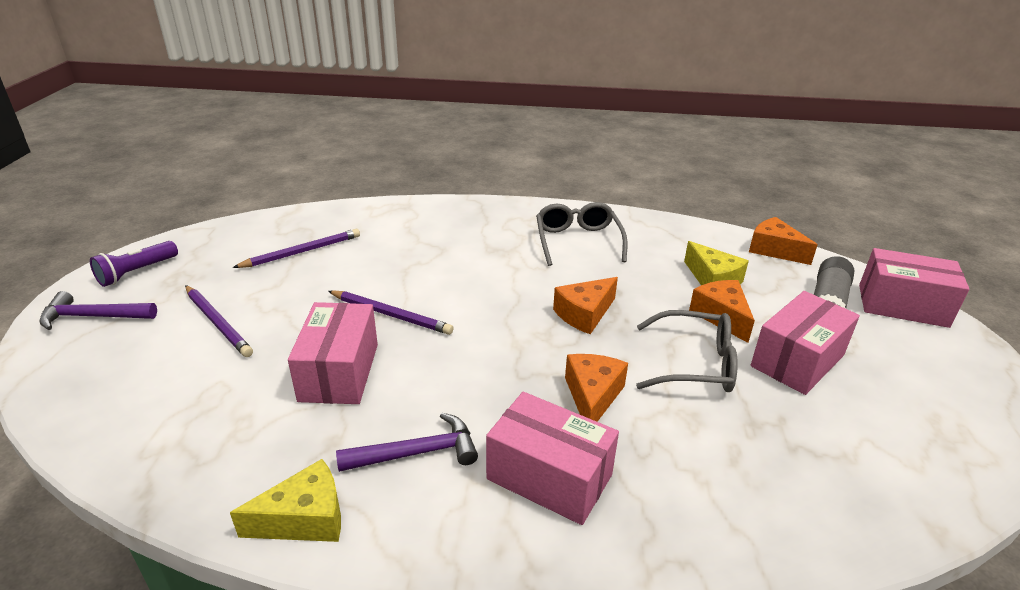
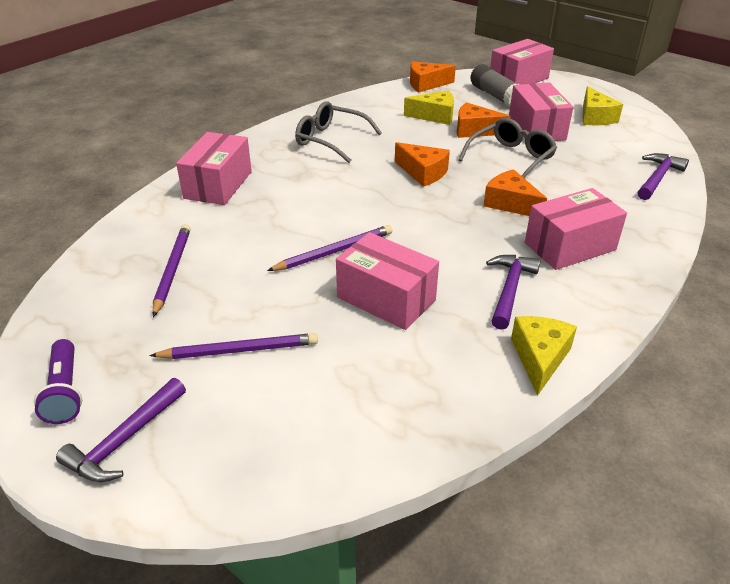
camera: 55 degrees left, 5 degrees up
orange cheese [553,277,618,334] -> orange cheese turned 45 degrees counterclockwise [395,142,450,187]
none -> pink box [176,132,252,205]
none -> yellow cheese [583,86,623,125]
none -> purple hammer [638,153,689,200]

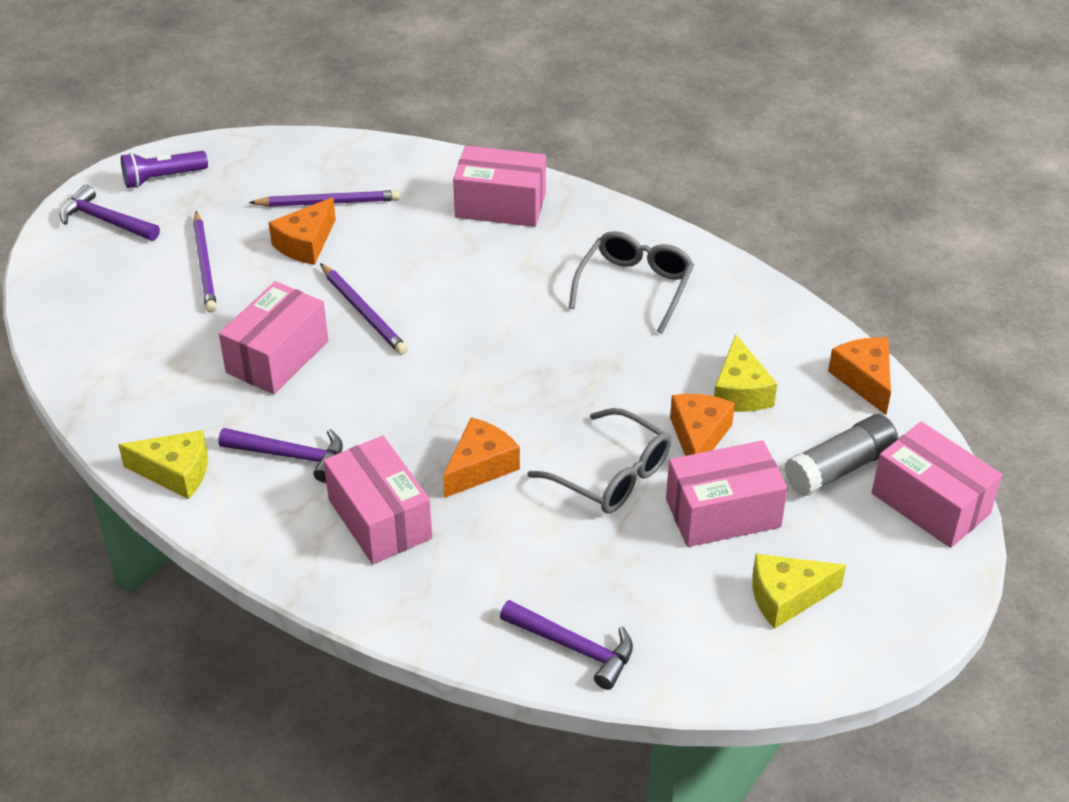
camera: 85 degrees right, 5 degrees up
orange cheese [395,142,450,187] -> orange cheese moved to [268,197,336,265]

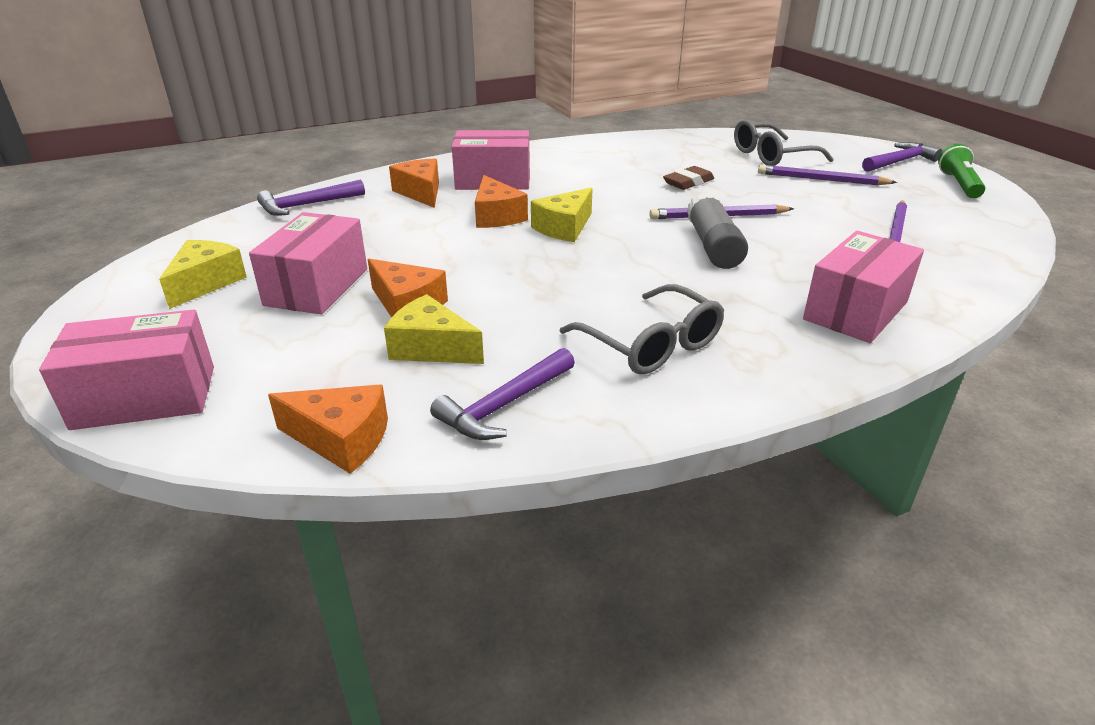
camera: 120 degrees right, 10 degrees down
yellow cheese [118,430,208,499] -> yellow cheese moved to [531,187,593,242]
purple flashlight [121,151,208,188] -> green flashlight [938,144,985,198]
purple hammer [218,428,343,483] -> purple hammer moved to [430,348,575,440]
pink box [219,281,328,394] -> brown eraser [663,166,714,190]
orange cheese [268,197,336,265] -> orange cheese moved to [389,159,439,208]
grey glasses [527,408,671,513] -> grey glasses moved to [734,119,833,166]
grey glue stick [784,414,898,496] -> grey glue stick moved to [687,192,748,269]

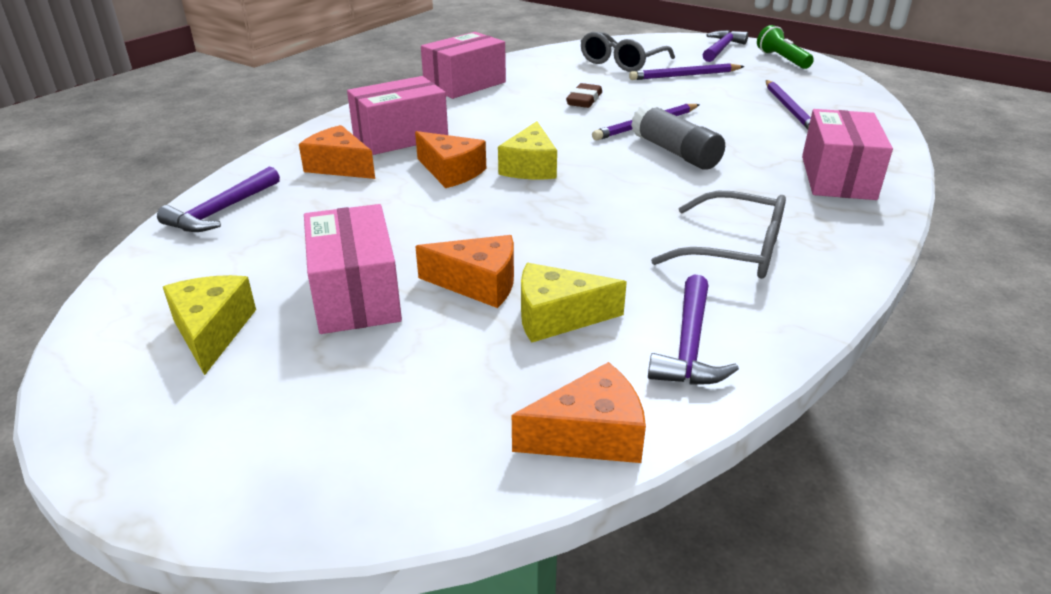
camera: 30 degrees left, 0 degrees up
pink box [39,310,214,430] -> pink box moved to [421,32,506,99]

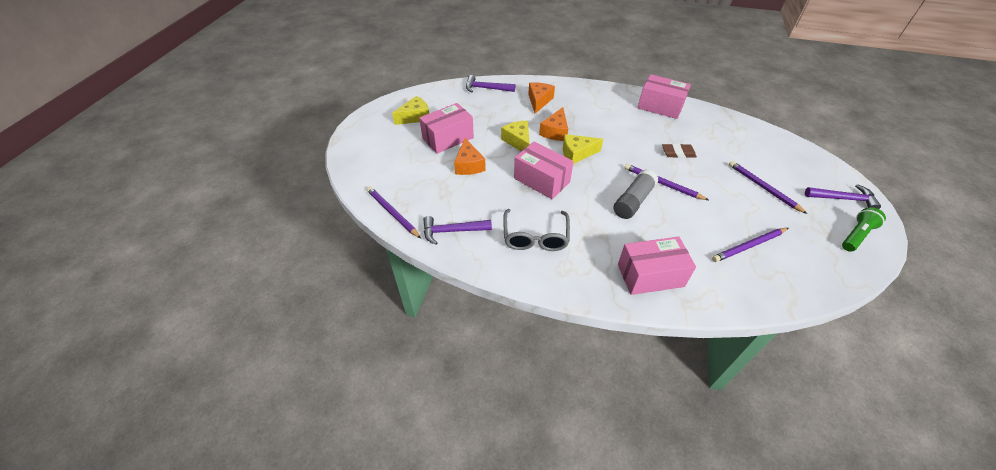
camera: 70 degrees right, 15 degrees up
pink box [347,76,448,155] -> pink box moved to [514,141,574,199]
orange cheese [512,362,646,463] -> purple pencil [366,186,421,239]
yellow cheese [521,263,627,343] -> yellow cheese moved to [501,121,530,151]
grey glasses [581,32,675,72] -> none

